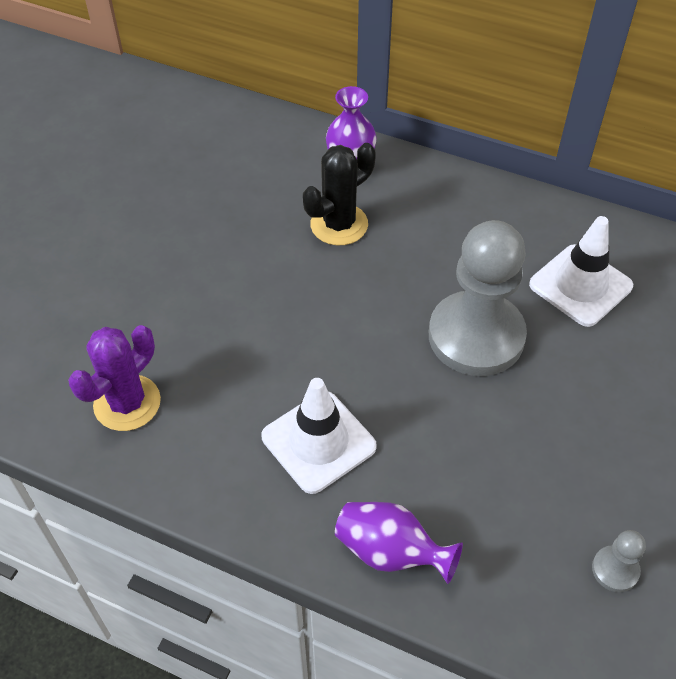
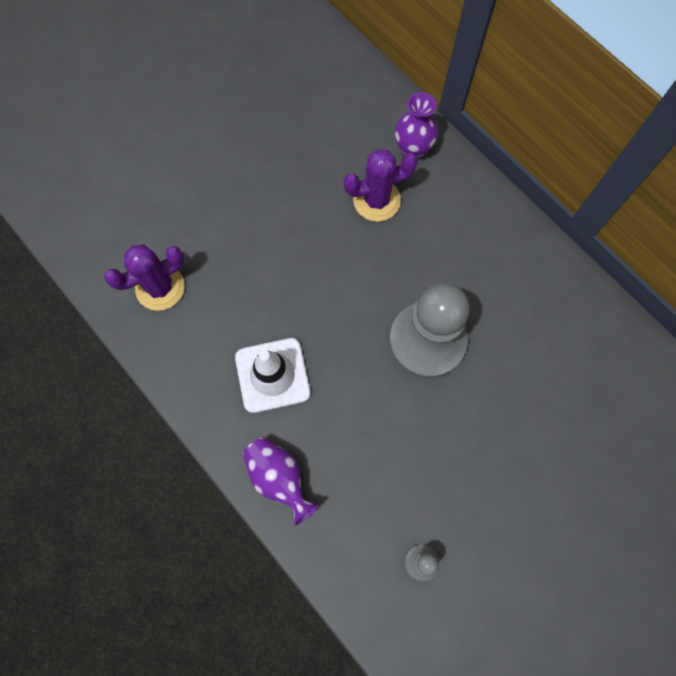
camera: 25 degrees right, 20 degrees up
black cactus [303,143,376,245] -> purple cactus [344,149,418,222]
white traffic cone [529,216,633,327] -> none

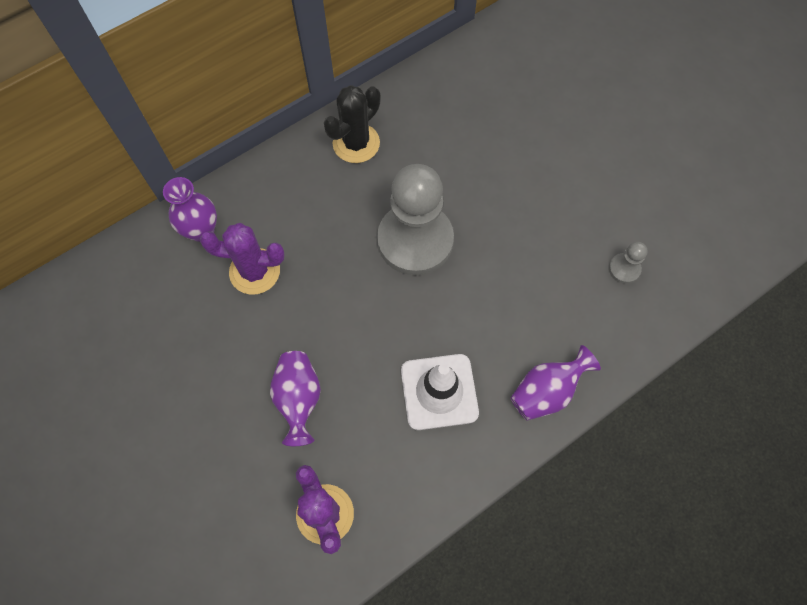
camera: 85 degrees left, 5 degrees down
purple cactus [344,149,418,222] -> purple cactus turned 75 degrees counterclockwise [200,223,285,295]
none -> purple vase [270,351,321,446]
none -> black cactus [324,85,381,163]

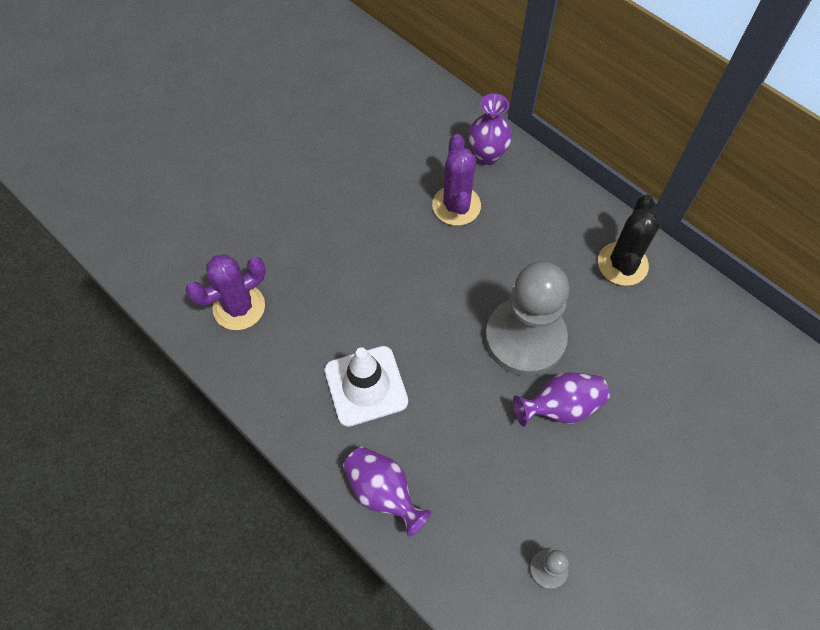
camera: 80 degrees right, 5 degrees down
purple vase [270,351,321,446] -> purple vase moved to [513,372,610,427]
black cactus [324,85,381,163] -> black cactus turned 75 degrees clockwise [598,194,660,286]

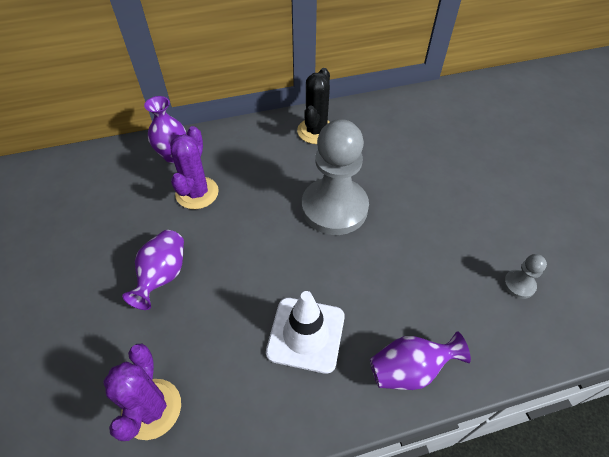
camera: 60 degrees left, 10 degrees down
purple cactus [432,134,481,226] -> purple cactus turned 75 degrees clockwise [170,126,219,209]
purple vase [513,372,610,427] -> purple vase moved to [122,230,184,310]
black cactus [598,194,660,286] -> black cactus turned 60 degrees clockwise [297,68,330,144]

